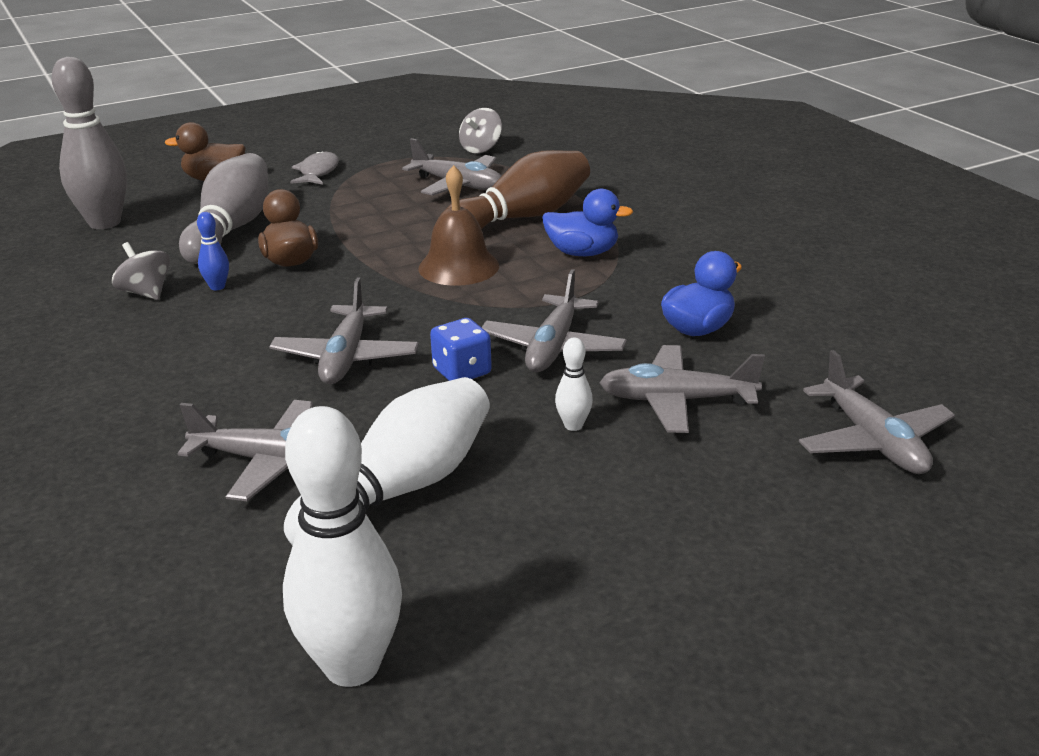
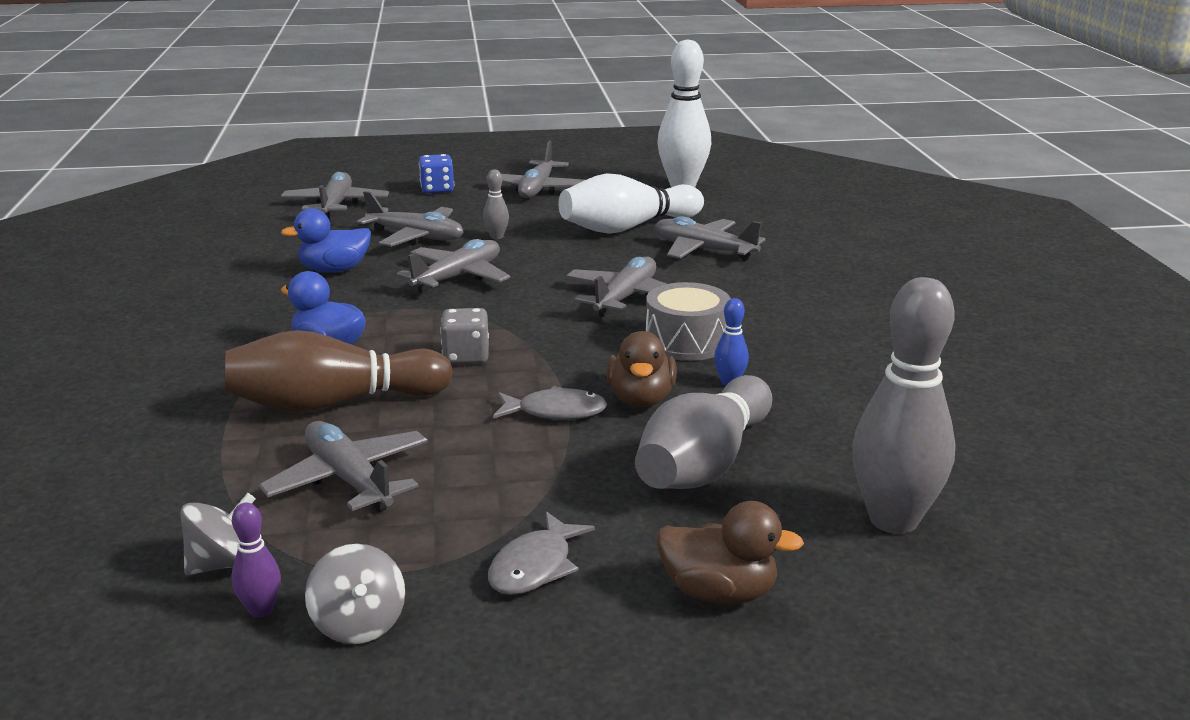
camera: 160 degrees left, 5 degrees down
grey spinning top [112,242,170,300] -> grey spinning top moved to [305,544,405,644]
brown bell [418,165,499,286] -> grey dice [440,308,489,364]
blue dice [430,318,492,381] -> blue dice moved to [419,154,454,193]
white bowling pin [555,337,593,431] -> grey bowling pin [483,170,509,239]
none -> purple bowling pin [231,503,281,618]
none -> grey plane [486,141,584,198]
none -> grey fish [493,386,607,420]
none -> grey drum [646,282,731,361]

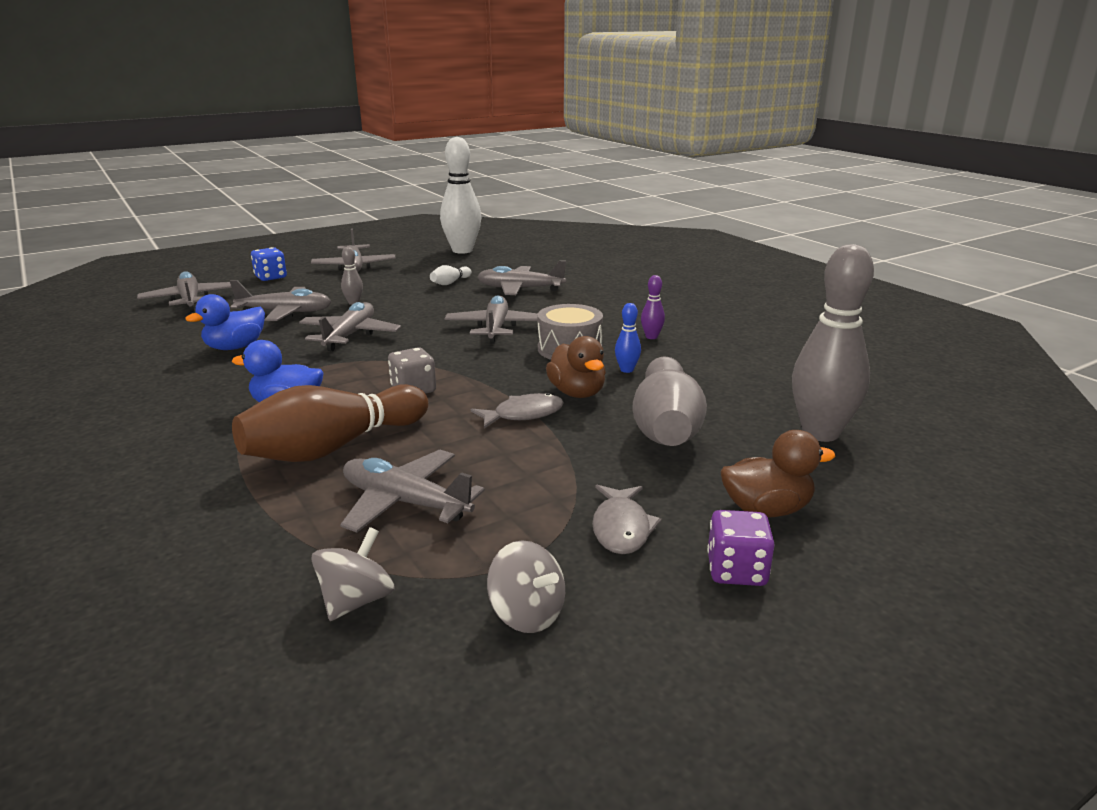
camera: 25 degrees left, 0 degrees up
purple bowling pin [231,503,281,618] -> purple bowling pin moved to [641,275,665,339]
white bowling pin [559,173,704,234] -> white bowling pin [430,265,471,285], size x0.43
none -> purple dice [707,510,775,586]

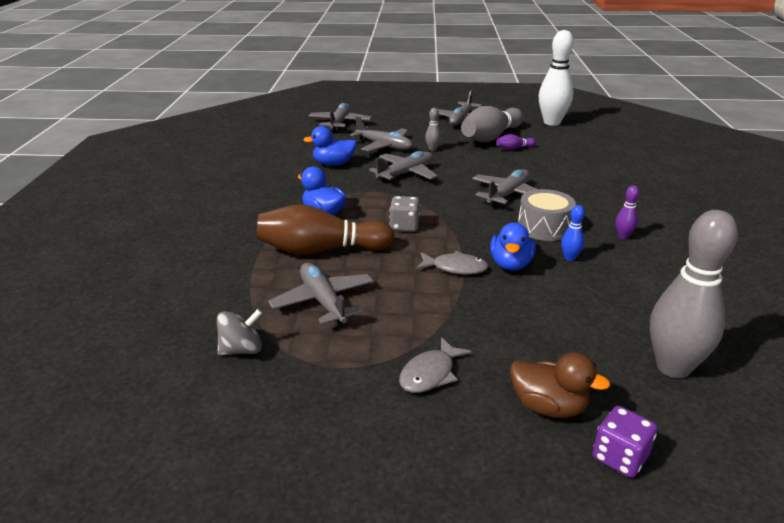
camera: 35 degrees right, 5 degrees up
blue dice [251,247,287,281] -> none
white bowling pin [430,265,471,285] -> purple bowling pin [496,134,536,150]
grey plane [477,260,566,295] -> none
grey spinning top [487,540,565,633] -> none
brown duck [546,336,606,398] -> blue duck [490,223,536,271]
grey bowling pin [632,357,707,446] -> grey bowling pin moved to [461,106,523,142]
purple dice [707,510,775,586] -> purple dice moved to [592,406,657,478]

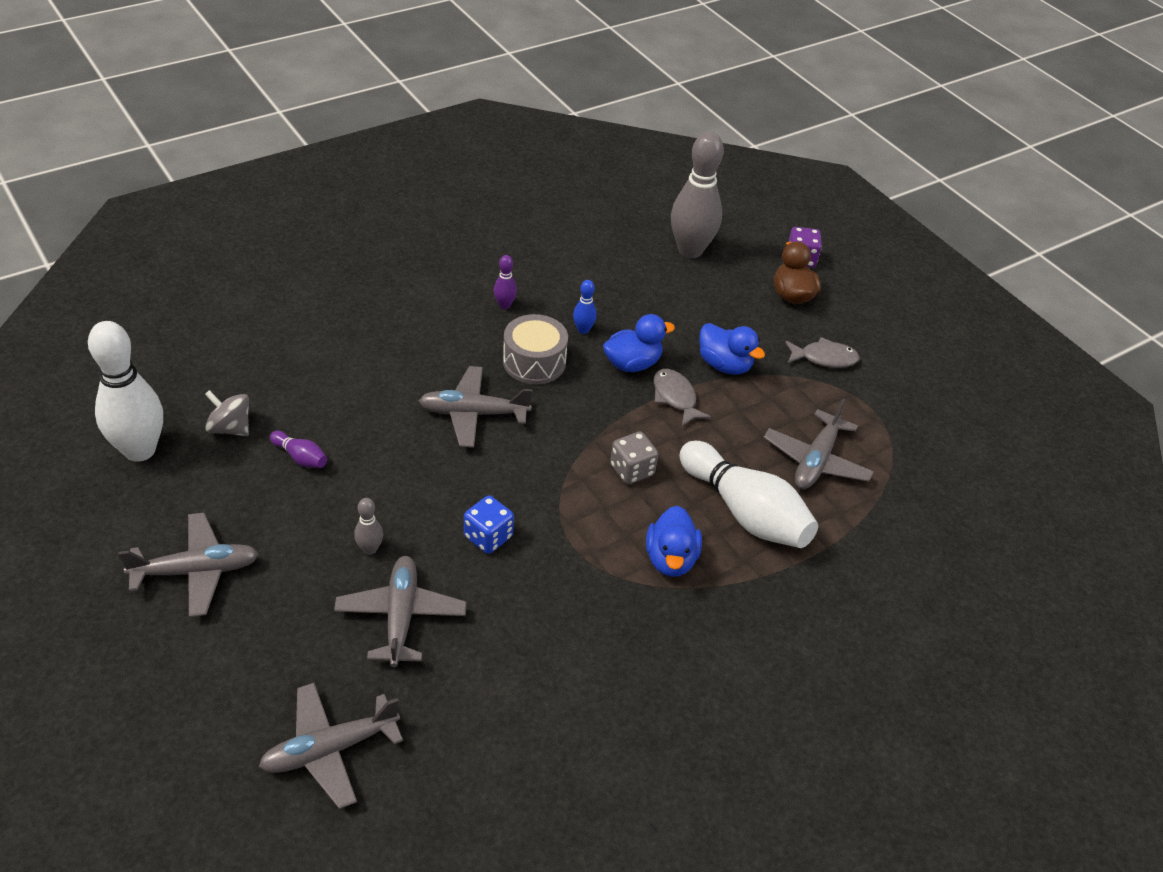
camera: 130 degrees left, 15 degrees up
grey spinning top [217,309,262,355] -> grey spinning top moved to [205,390,249,436]
brown bowling pin [257,204,394,255] -> white bowling pin [679,441,818,548]
blue duck [303,126,357,166] -> blue duck moved to [699,323,765,375]
grey plane [369,151,438,183] -> blue dice [464,495,514,554]
grey bowling pin [461,106,523,142] -> none

